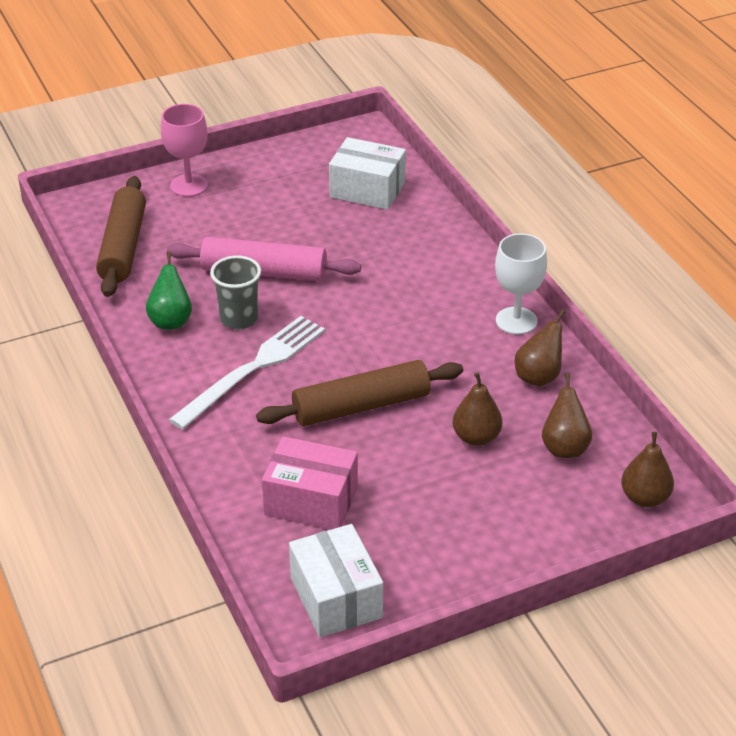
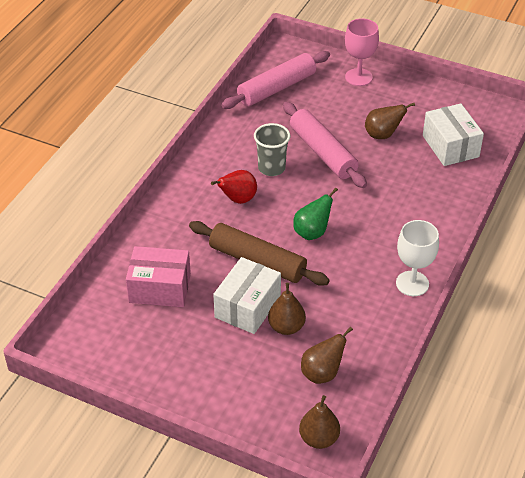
camera: 50 degrees right, 5 degrees up
brown rolling pin [96,176,146,297] -> pink rolling pin [221,51,330,109]
green pear [146,252,192,329] -> green pear moved to [293,188,338,240]
white fork [169,316,325,430] -> red pear [211,170,257,204]
pink box [262,436,358,530] -> pink box turned 60 degrees counterclockwise [126,246,191,307]
white box [289,524,383,637] -> white box moved to [213,257,281,334]
brown pear [514,309,565,387] -> brown pear moved to [365,103,415,139]

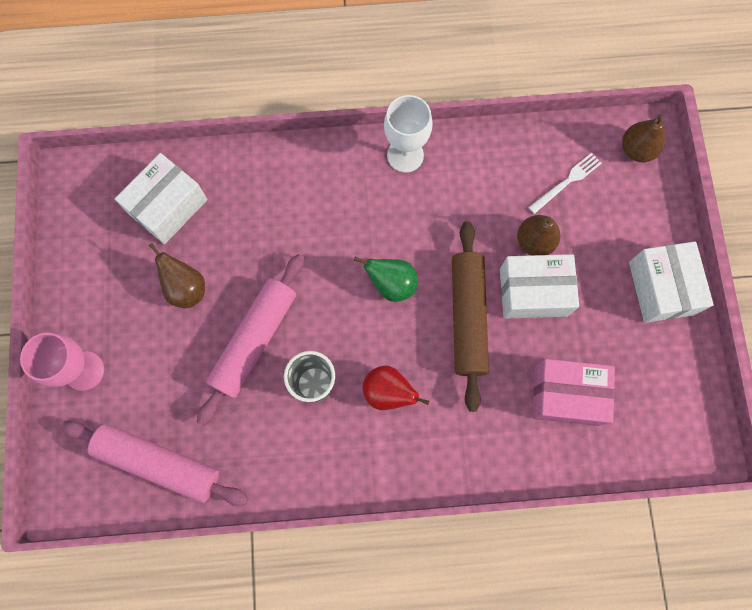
camera: 120 degrees left, 30 degrees up
pink box [126,246,191,307] -> pink box turned 60 degrees counterclockwise [532,359,615,426]
brown pear [301,327,353,384] -> white fork [528,153,602,214]
none -> white box [629,241,714,323]

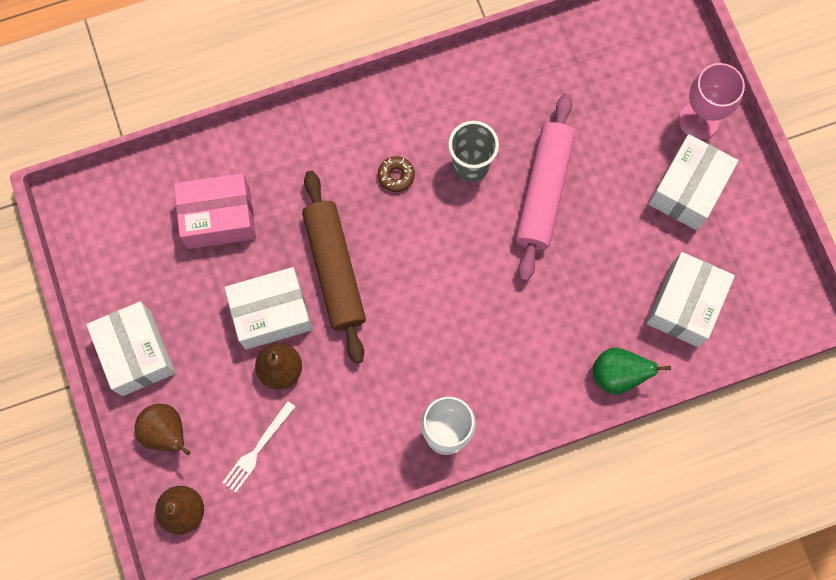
camera: 165 degrees right, 0 degrees up
pink rolling pin [61,421,248,506] -> none
brown pear [149,243,205,308] -> brown pear moved to [135,404,190,455]
green pear [354,256,418,302] -> green pear moved to [593,348,671,395]
red pear [363,366,429,410] -> brown donut [378,156,415,192]
none -> white box [649,134,738,230]

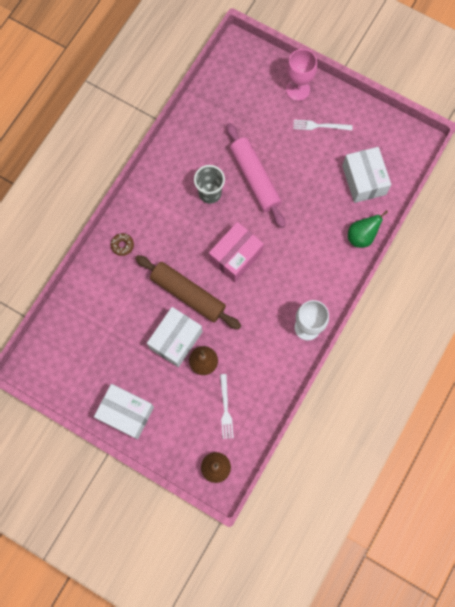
camera: 40 degrees left, 0 degrees up
brown pear [135,404,190,455] -> none
pink box [174,173,256,249] -> pink box moved to [209,222,264,282]
brown donut [378,156,415,192] -> brown donut moved to [111,233,134,256]
white box [649,134,738,230] -> white fork [293,120,353,130]

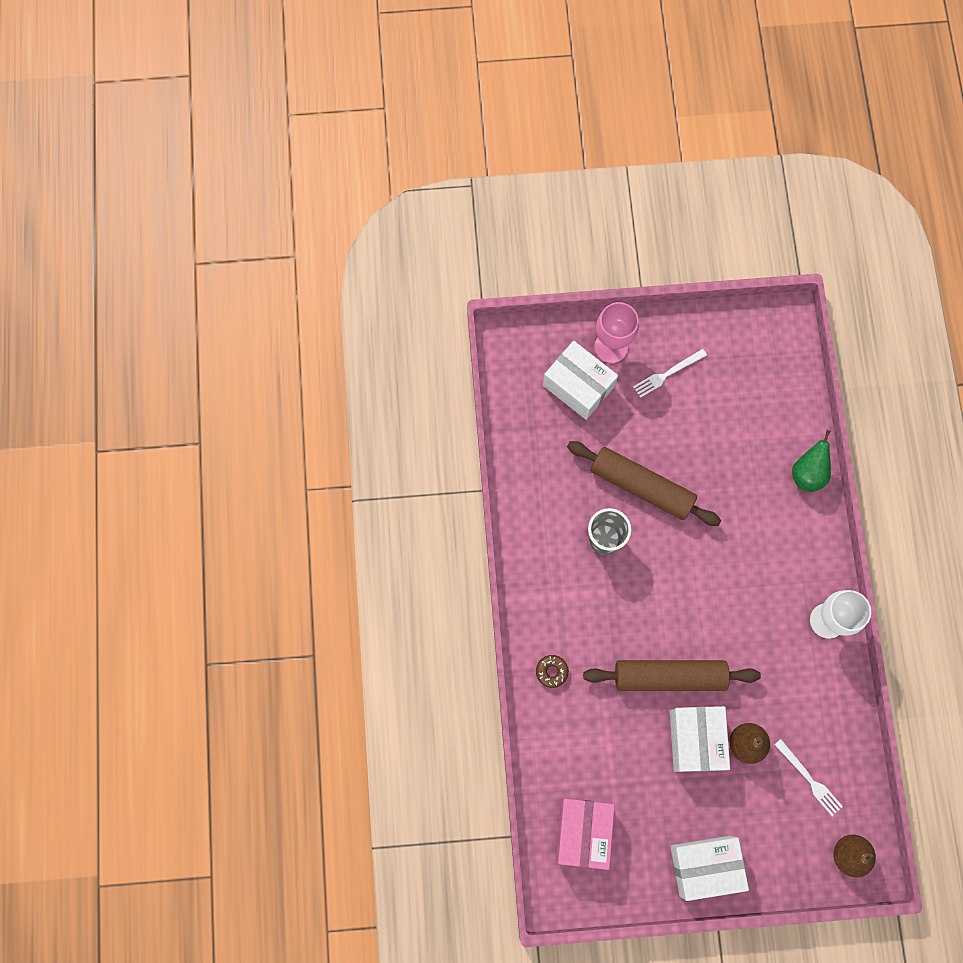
camera: 35 degrees left, 0 degrees up
pink box [209,222,264,282] -> pink box moved to [556,798,615,870]
pink rolling pin [226,123,285,228] -> brown rolling pin [567,441,721,526]
white box [342,147,391,203] -> white box moved to [543,341,618,420]

